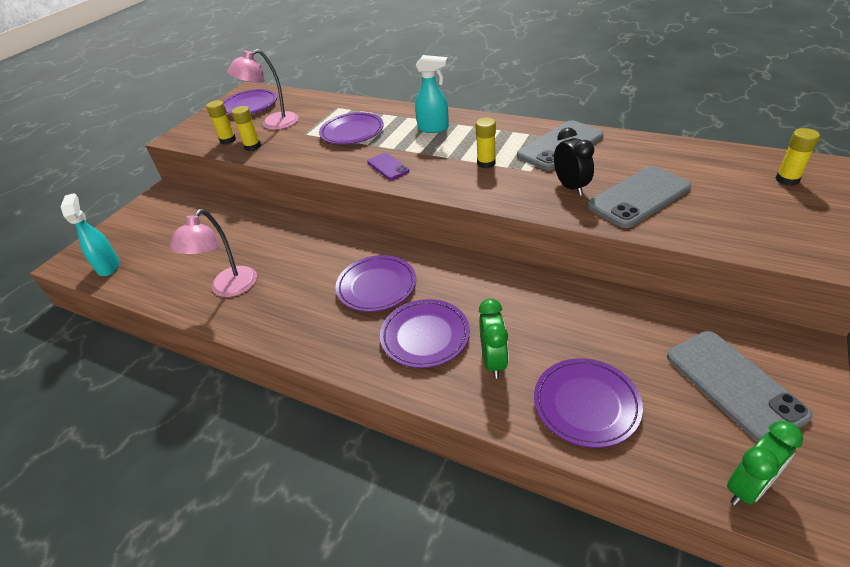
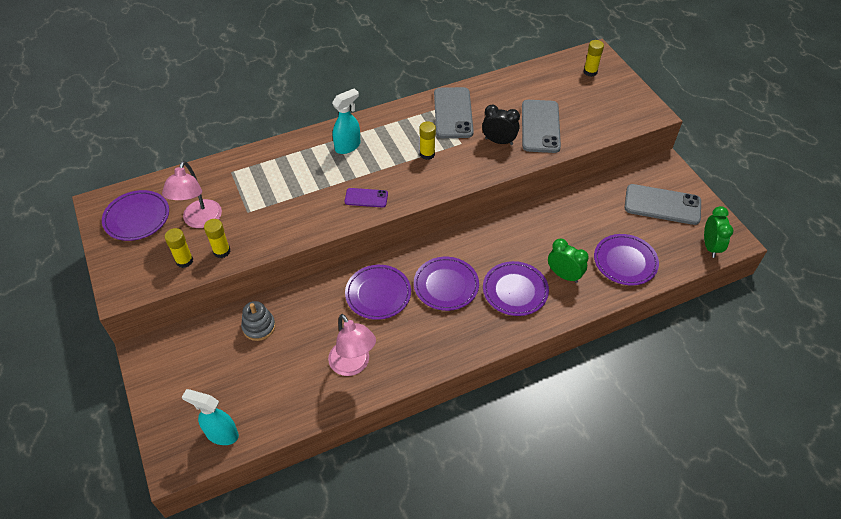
camera: 55 degrees left, 10 degrees up
purple plate [319,112,384,145] -> purple plate moved to [345,265,411,320]
none -> grey stacking toy [241,301,276,341]

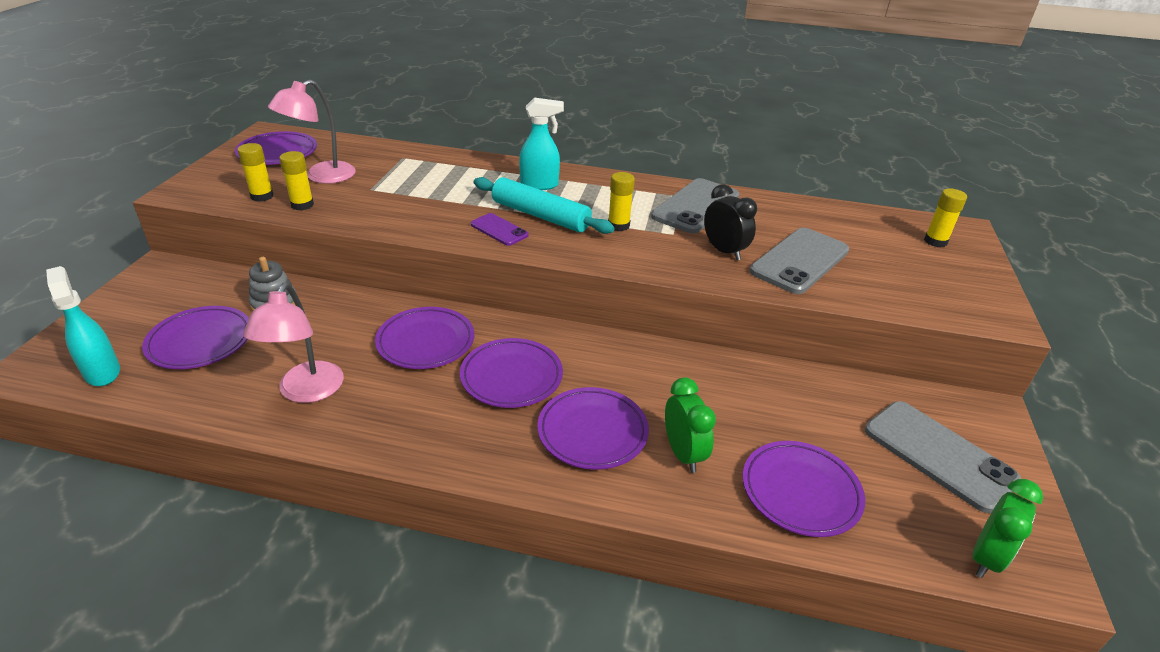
camera: 35 degrees right, 15 degrees down
none -> purple plate [142,306,249,369]
none -> turquoise rolling pin [473,177,614,234]

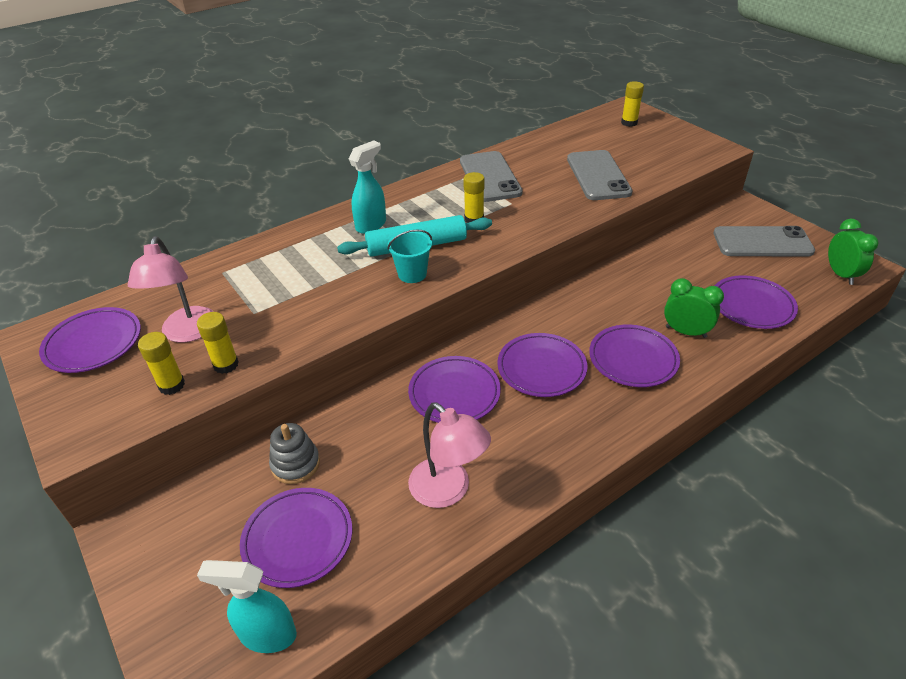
camera: 45 degrees left, 5 degrees up
purple phone [471,213,529,246] -> turquoise bucket [387,229,432,283]
black clock [704,184,757,260] -> none

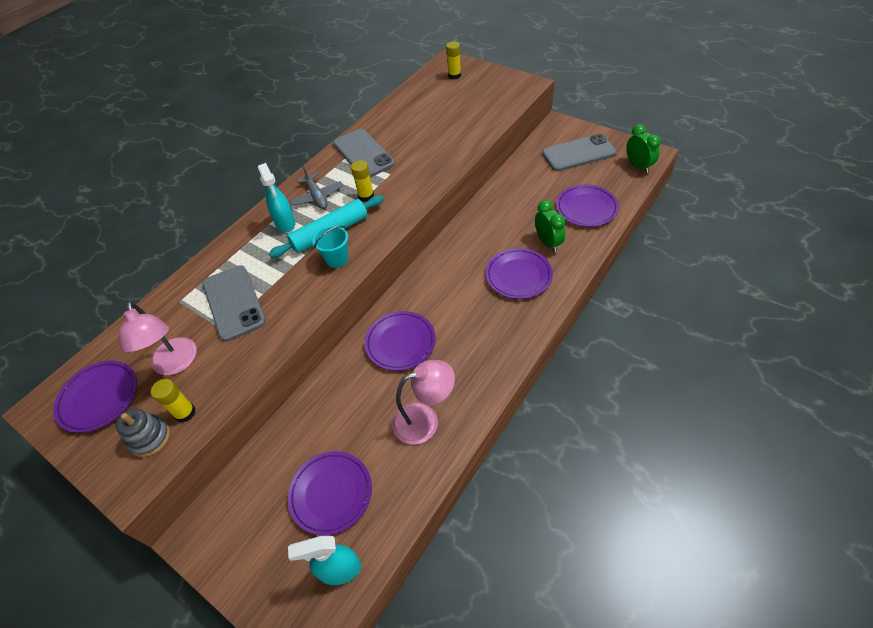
camera: 15 degrees left, 10 degrees up
yellow glue stick [197,312,239,374] -> none
grey stacking toy [269,423,320,484] -> grey stacking toy moved to [116,408,170,457]
turquoise spray bottle [349,140,386,234] -> turquoise spray bottle turned 135 degrees clockwise [258,163,296,232]
pink lamp [408,402,491,508] -> pink lamp turned 45 degrees counterclockwise [392,360,455,445]
purple plate [497,333,587,397] -> none
grey phone [567,150,632,200] -> grey phone moved to [203,265,266,342]
green clock [664,278,724,338] -> green clock turned 60 degrees clockwise [535,200,566,252]
none -> grey plane [289,166,343,209]

